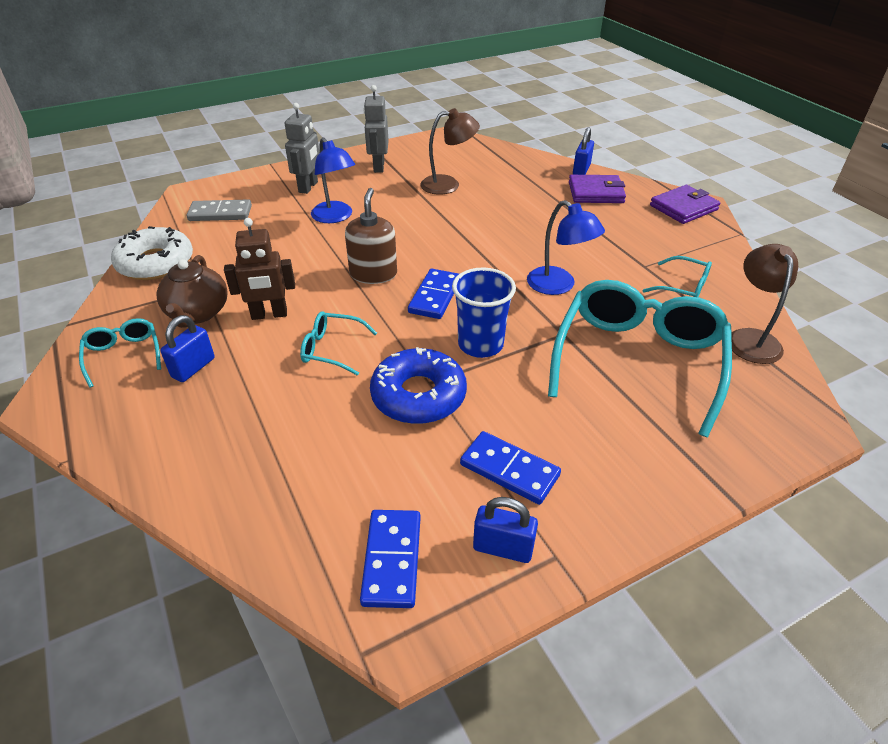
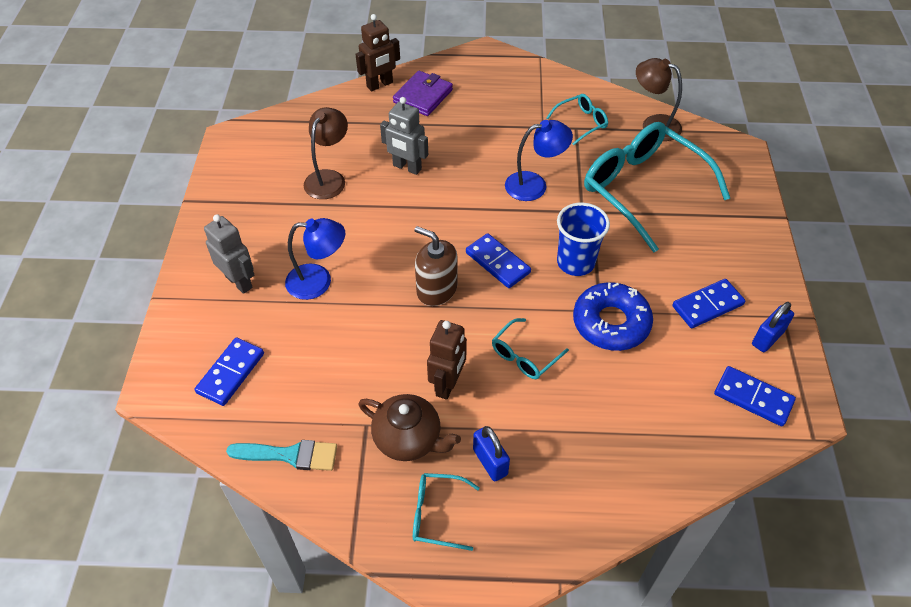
camera: 60 degrees left, 10 degrees up
white donut [111,226,193,280] -> turquoise brush [226,440,337,471]
grey domino [186,199,252,221] -> blue domino [195,337,264,406]
grey robot [363,85,389,173] -> grey robot moved to [380,97,428,175]
blue padlock [573,127,594,175] -> brown robot [356,14,400,91]
purple wallet [650,185,720,224] -> none

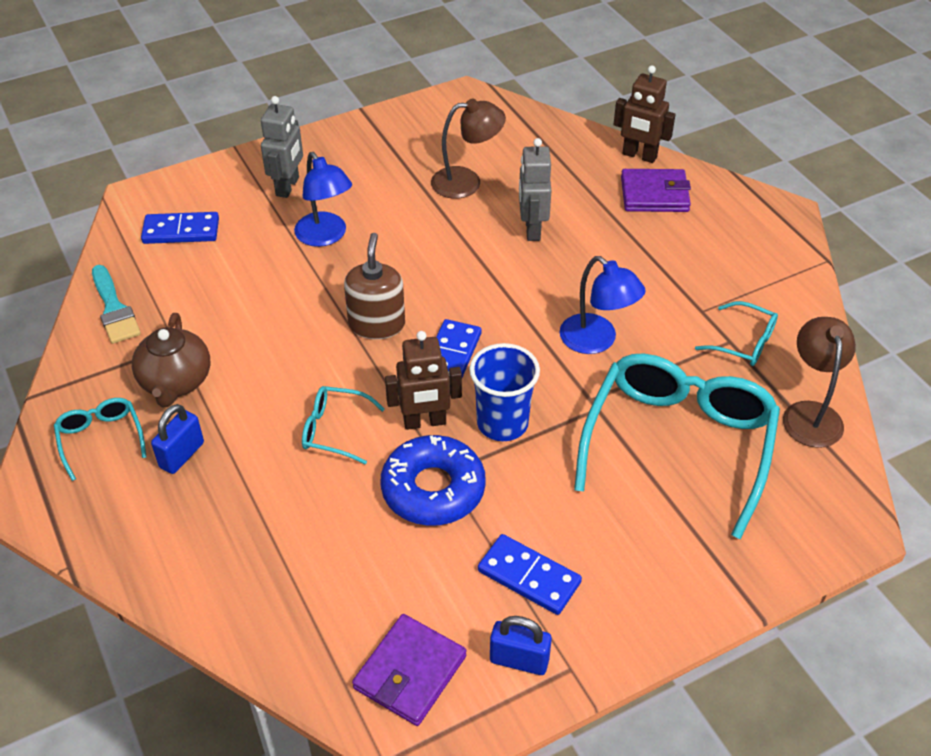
camera: 60 degrees right, 5 degrees down
brown robot [427,320,467,400] -> brown robot moved to [385,331,462,430]
blue domino [714,366,796,426] -> purple wallet [352,614,466,726]

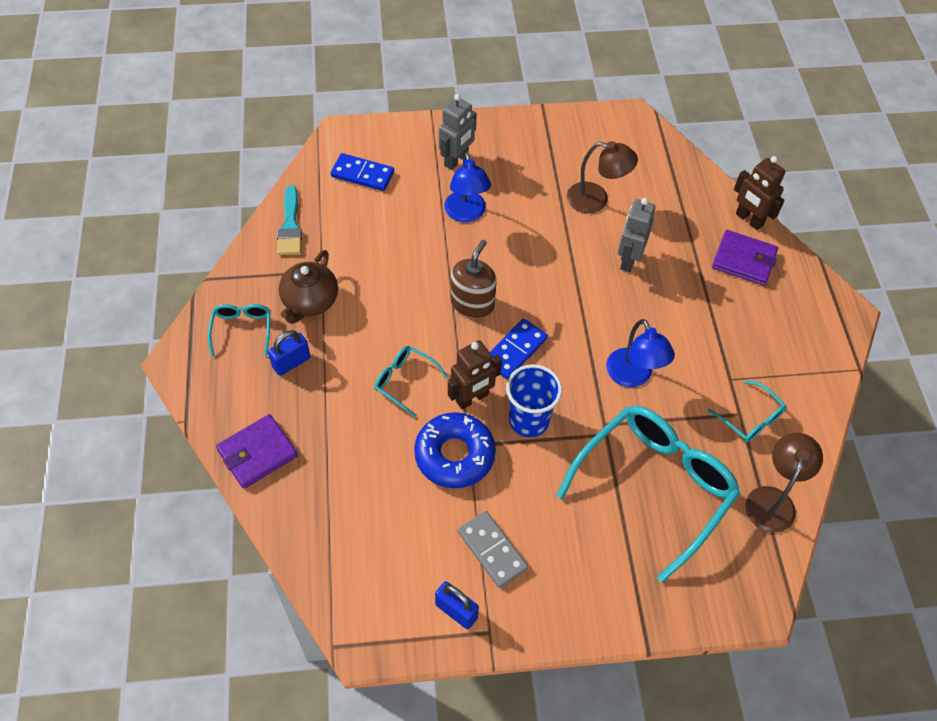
camera: 20 degrees right, 10 degrees up
purple wallet [352,614,466,726] -> purple wallet moved to [216,414,298,489]
brown robot [385,331,462,430] -> brown robot turned 45 degrees counterclockwise [448,340,502,409]
blue domino [478,534,582,615] -> grey domino [458,511,528,588]

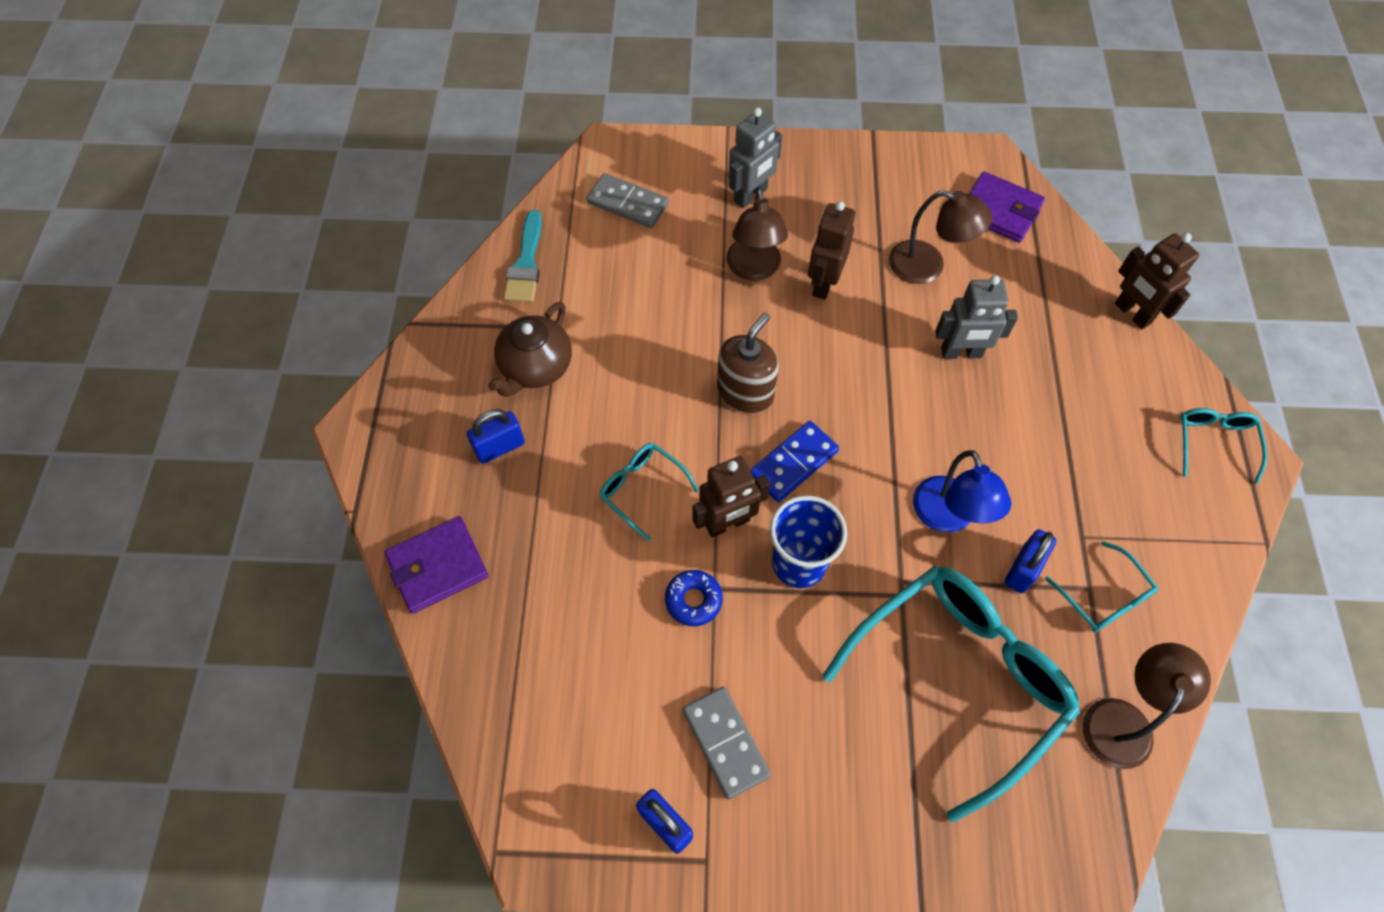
camera: 10 degrees right, 5 degrees up
turquoise glasses [208,304,270,356] -> turquoise glasses moved to [1180,408,1267,484]
blue domino [330,153,394,191] -> grey domino [586,173,669,228]
blue donut [414,412,496,488] -> blue donut [665,570,723,626], size x0.53
blue lamp [444,152,491,223] -> brown lamp [726,188,788,281]
grey robot [618,198,656,272] -> grey robot turned 120 degrees counterclockwise [935,275,1018,359]
purple wallet [712,230,778,286] -> purple wallet moved to [969,171,1045,243]
none -> brown robot [808,201,855,300]
none -> blue padlock [1005,529,1056,593]

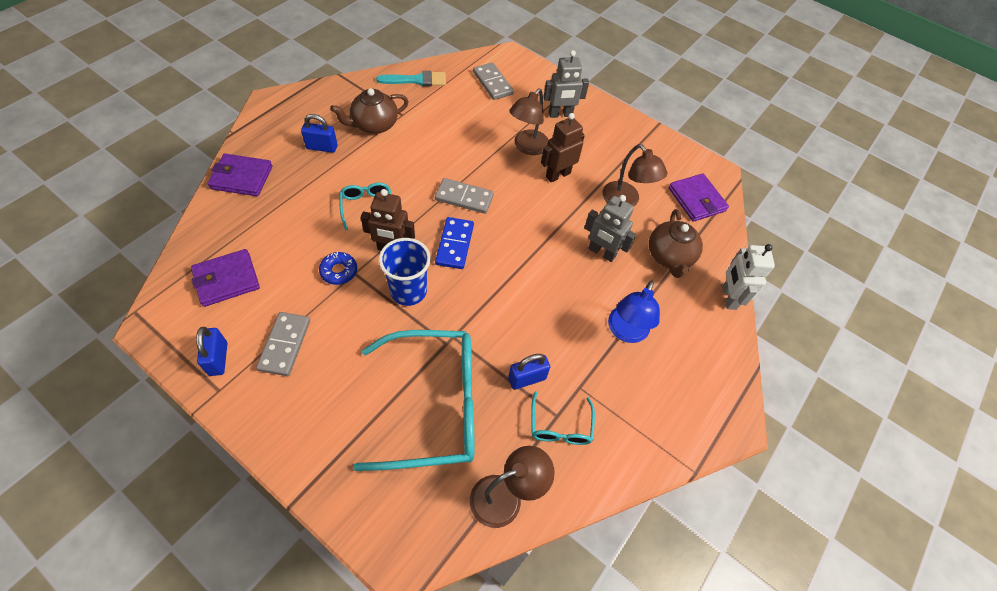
camera: 30 degrees right, 5 degrees down
turquoise brush [504,210,542,302] -> turquoise brush turned 135 degrees counterclockwise [376,71,446,87]
brown soap dispenser [717,313,779,413] -> grey domino [435,178,494,214]
blue domino [750,421,839,502] -> blue domino turned 75 degrees counterclockwise [435,217,474,269]
blue lamp [913,450,1011,533] -> blue lamp moved to [608,281,660,343]
brown robot [1115,233,1199,329] -> white robot [723,244,775,310]
turquoise glasses [1180,408,1267,484] -> none
none -> purple wallet [191,249,260,307]
none -> brown teapot [649,209,703,278]

